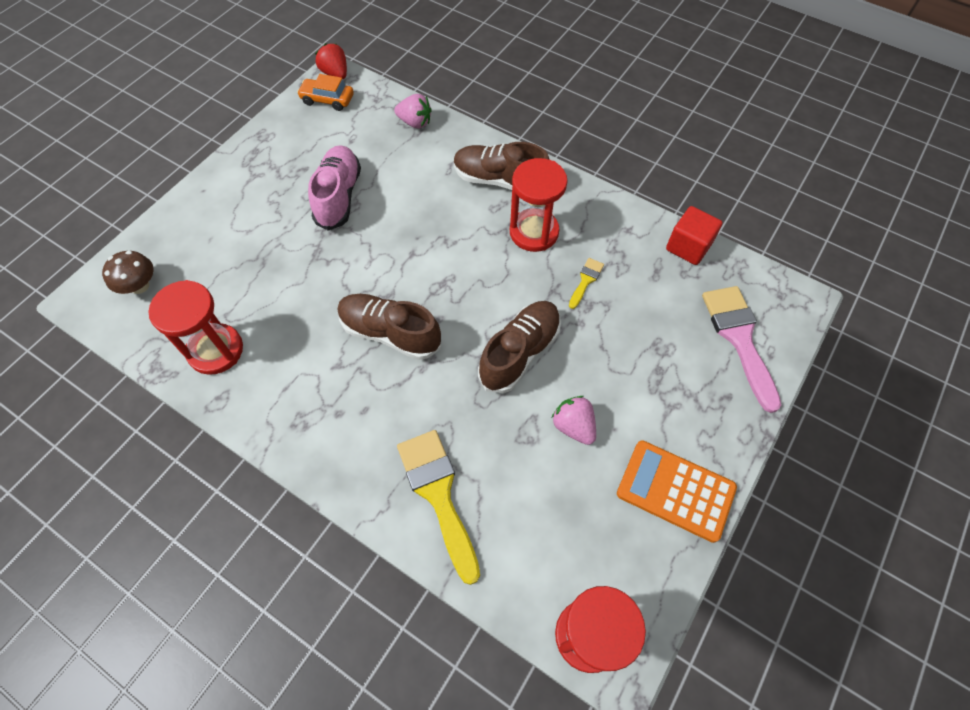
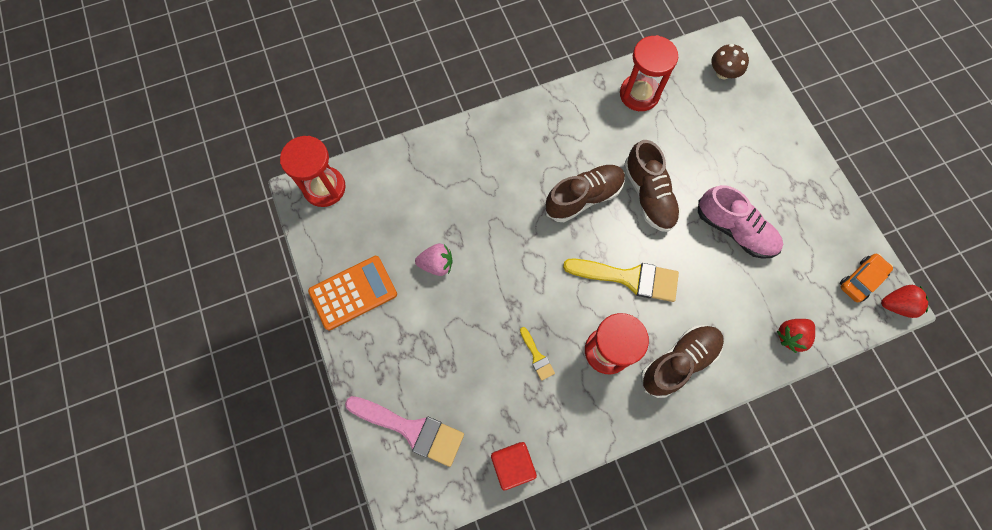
camera: 125 degrees right, 10 degrees up
pink strawberry [394,94,432,129] -> red strawberry [777,319,815,353]
yellow brush [397,430,480,585] -> yellow brush moved to [563,259,679,302]
brown shoe [478,301,561,393] -> brown shoe moved to [624,140,681,232]

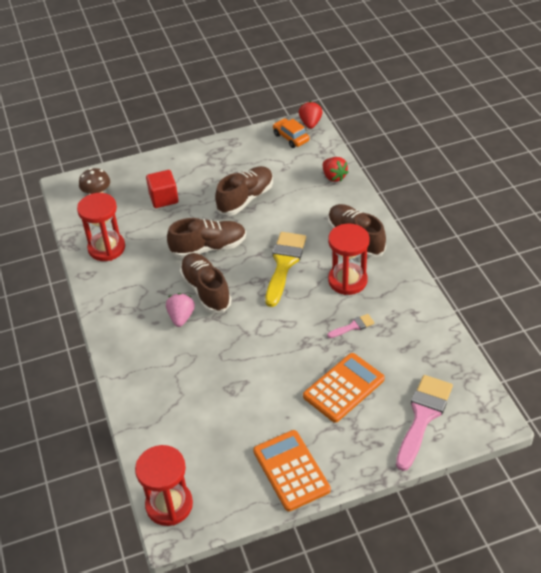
camera: 85 degrees left, 25 degrees down
pink strawberry [415,243,452,276] -> pink strawberry moved to [166,293,195,327]
red cube [491,442,537,490] -> red cube moved to [146,170,178,208]
yellow brush [520,327,555,381] -> pink brush [327,314,375,338]
pink shoe [698,185,783,259] -> brown shoe [215,166,273,216]
none -> orange calculator [303,353,385,423]

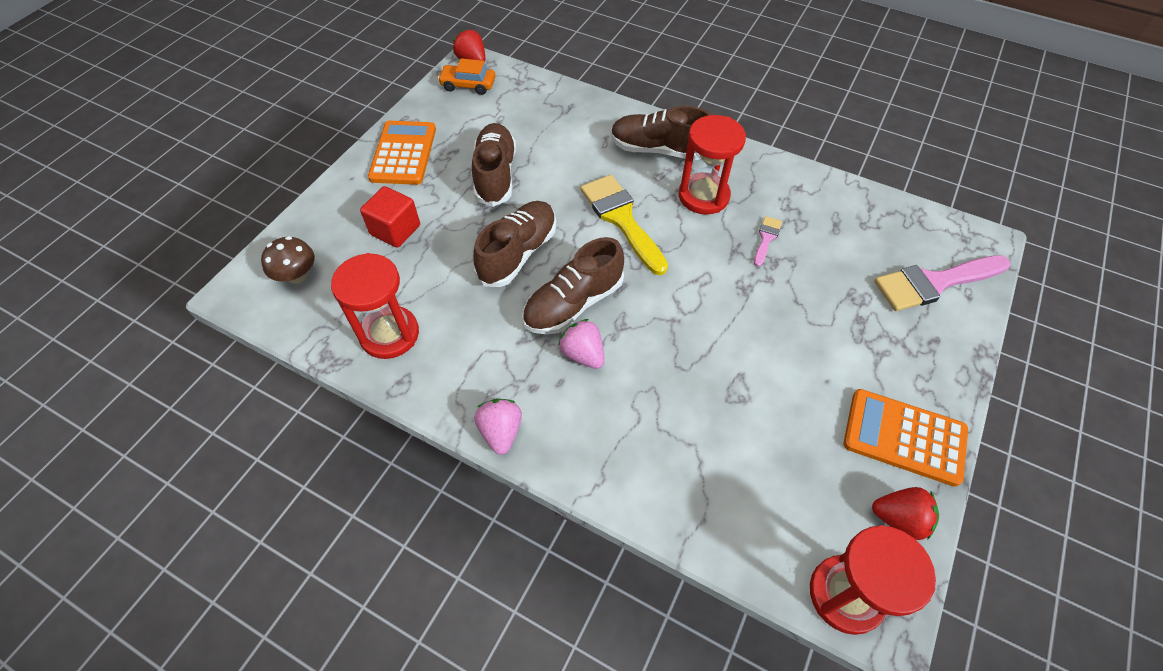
camera: 45 degrees left, 10 degrees up
brown shoe [179,253,232,313] -> brown shoe turned 60 degrees counterclockwise [522,237,624,335]
orange calculator [303,353,385,423] -> orange calculator moved to [368,121,436,185]
red strawberry [323,157,349,182] -> red strawberry moved to [872,487,939,540]
pink brush [396,375,453,471] -> pink brush turned 90 degrees counterclockwise [874,255,1010,311]
none -> pink strawberry [474,399,522,455]

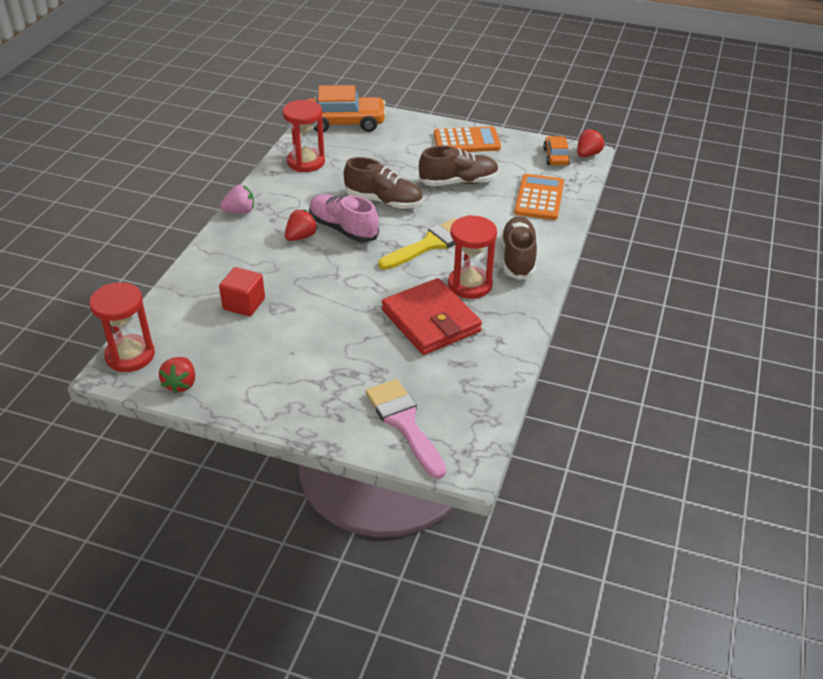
camera: 80 degrees right, 15 degrees down
brown mushroom [261,236,315,284] -> orange car [307,85,386,132]
red cube [360,186,420,248] -> red cube moved to [219,267,265,316]
brown shoe [522,237,624,335] -> pink shoe [309,194,379,243]
pink strawberry [558,319,605,369] -> red strawberry [285,210,318,241]
pink brush [754,216,782,267] -> red wallet [382,278,482,355]
orange calculator [843,389,968,487] -> orange calculator moved to [514,174,564,220]

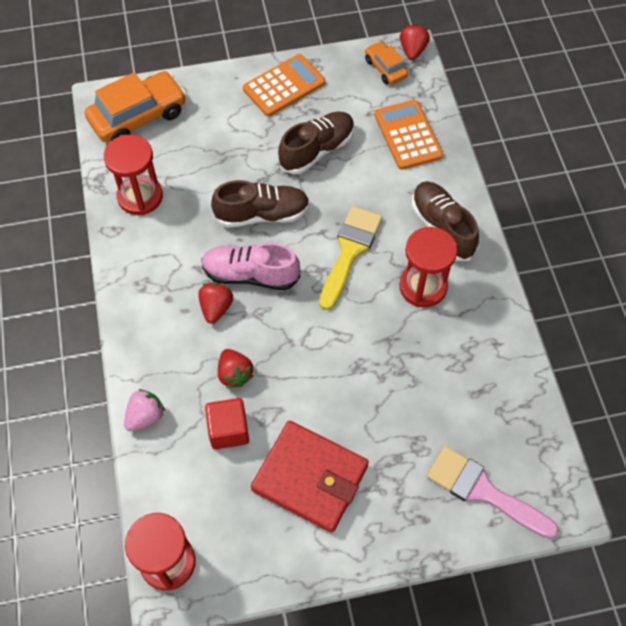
camera: 30 degrees left, 20 degrees up
red strawberry [159,357,195,394] -> red strawberry moved to [218,349,253,388]
pink strawberry [220,185,254,214] -> pink strawberry moved to [124,389,165,431]
red wallet [382,278,482,355] -> red wallet moved to [251,421,369,533]

